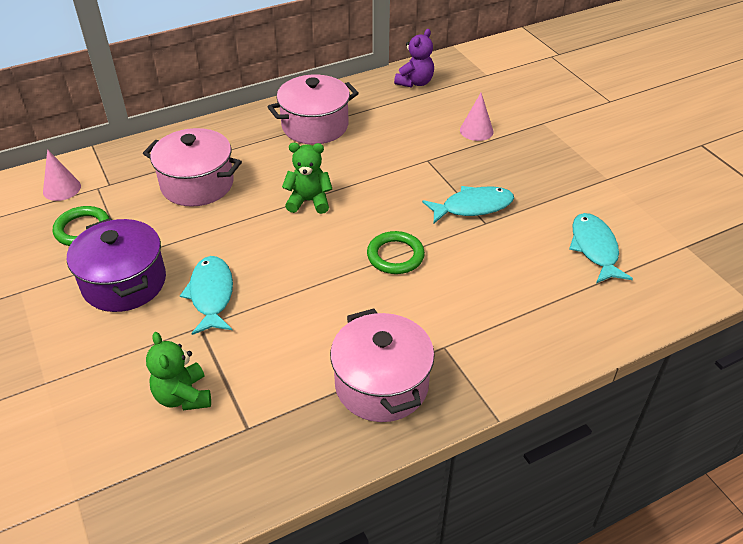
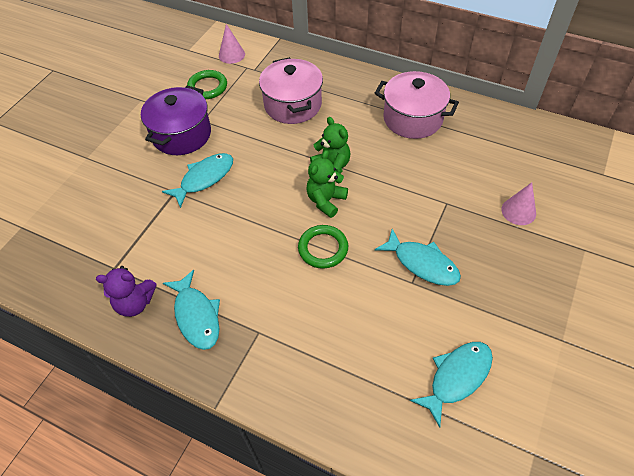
camera: 55 degrees right, 10 degrees up
green teddy bear [146,332,211,410] -> green teddy bear moved to [306,150,348,218]
pink pot [330,309,435,422] -> turquoise fish [163,270,220,350]
purple teddy bear [394,29,434,87] -> purple teddy bear moved to [96,266,157,317]

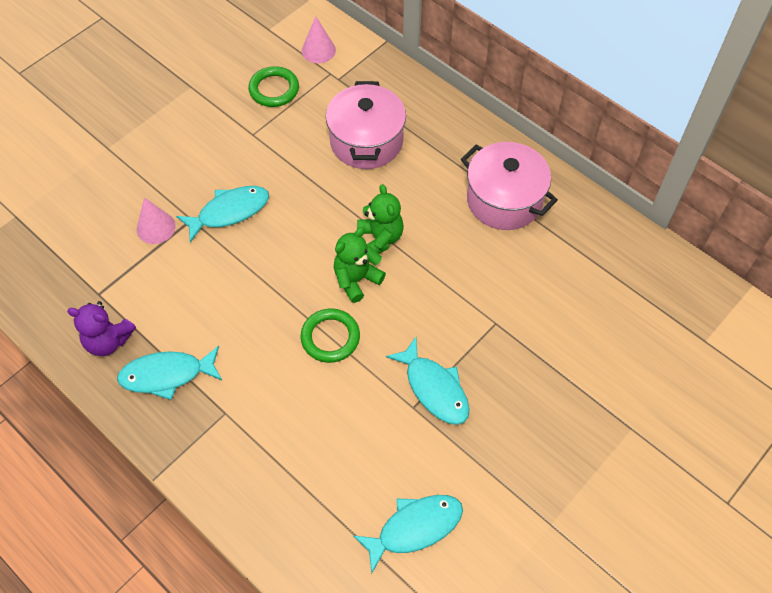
camera: 15 degrees right, 5 degrees up
purple pot [141,86,211,155] -> none
turquoise fish [163,270,220,350] -> turquoise fish turned 90 degrees clockwise [117,346,222,400]
pink cone [501,182,536,225] -> pink cone moved to [137,198,176,244]

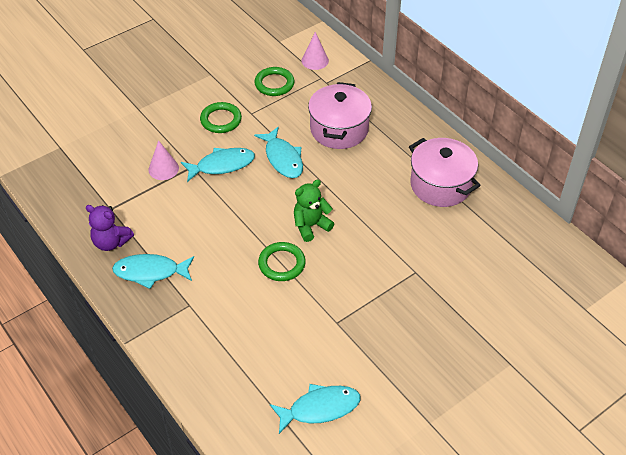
camera: 10 degrees right, 10 degrees down
green teddy bear [357,184,404,254] -> none
turquoise fish [386,337,470,425] -> turquoise fish moved to [254,127,303,178]
none -> green ring [200,102,242,133]

